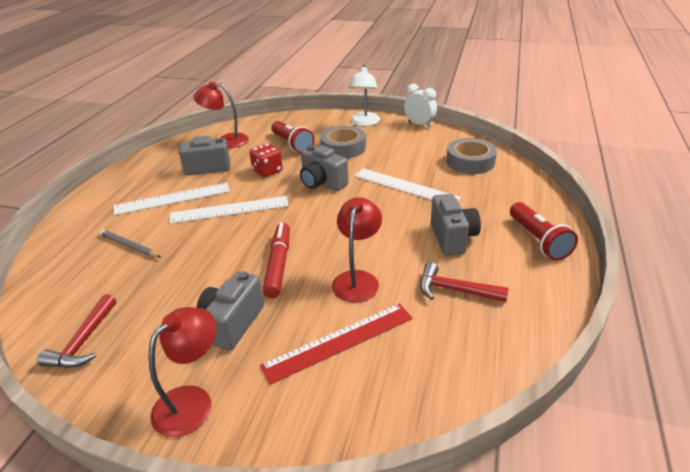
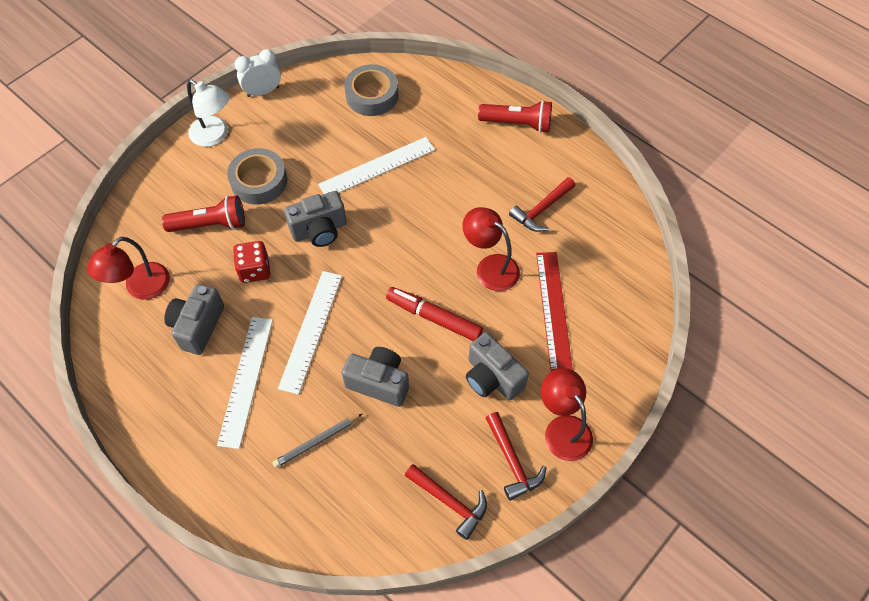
camera: 65 degrees left, 25 degrees up
grey camera [431,194,481,255] -> grey camera moved to [342,347,409,407]
none -> red hammer [486,412,547,501]

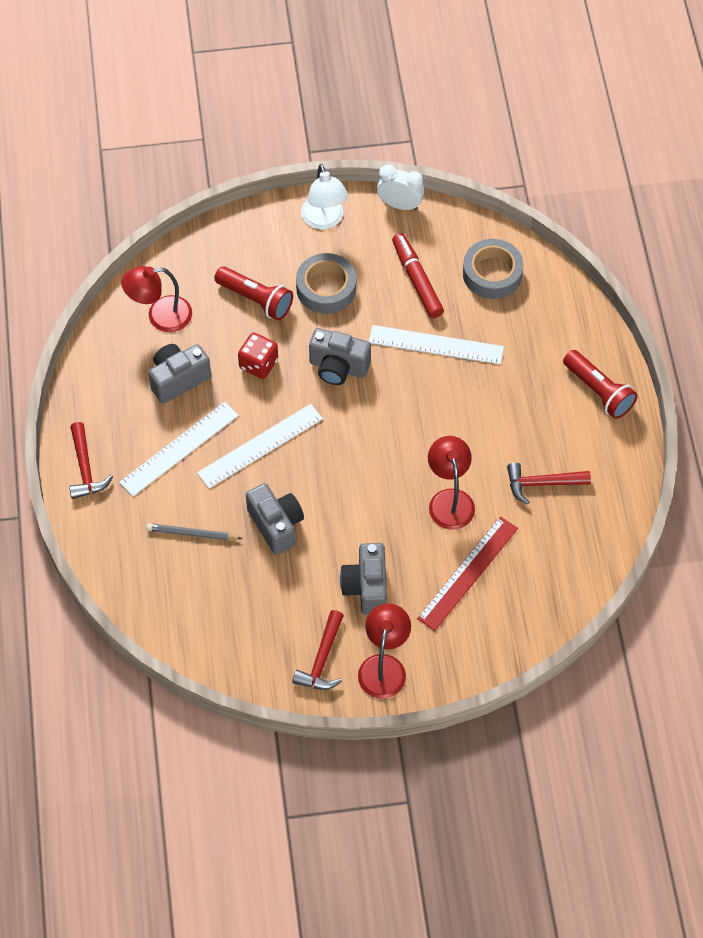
camera: 40 degrees right, 0 degrees up
red marker [386,287,483,341] -> red marker moved to [392,233,444,318]
red hammer [405,464,487,540] -> red hammer moved to [69,422,113,499]

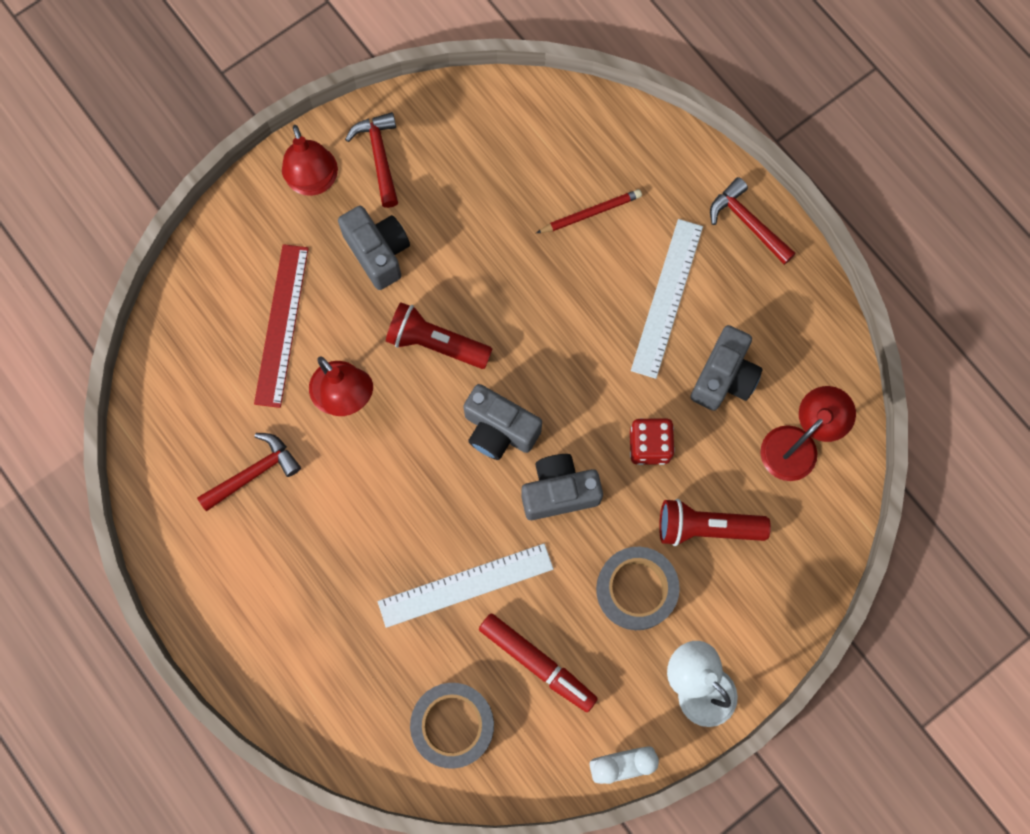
camera: 150 degrees right, 15 degrees up
grey pencil [146,523,243,540] -> red pencil [536,189,642,233]
white ruler [197,404,323,488] -> none
grey camera [246,483,304,555] -> grey camera moved to [463,384,542,460]
red flashlight [563,350,637,419] -> red flashlight moved to [386,302,492,369]

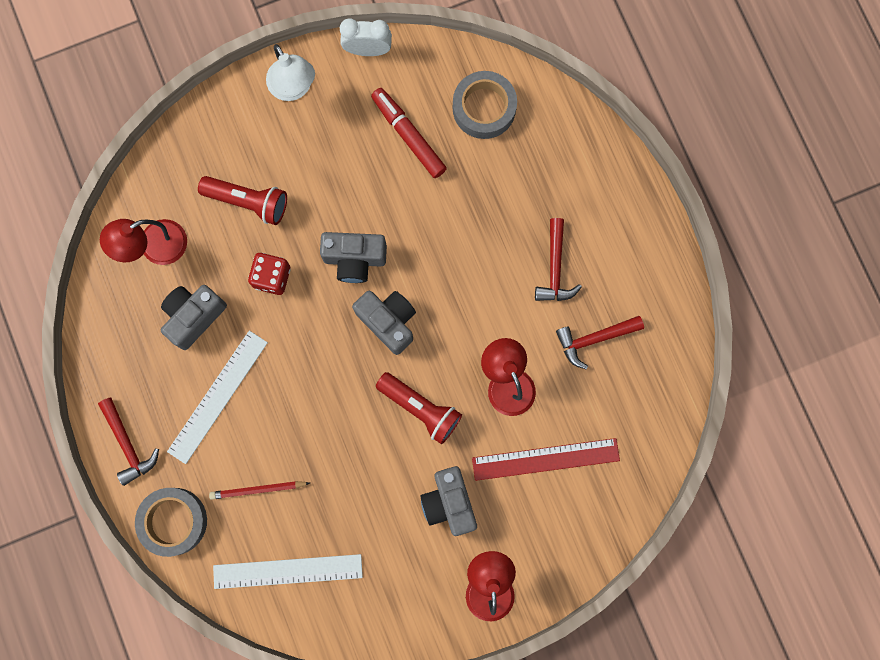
camera: 165 degrees left, 5 degrees up
red ruler [254,244,309,408] -> red ruler turned 60 degrees clockwise [472,438,620,481]
red hammer [345,112,398,208] -> red hammer moved to [535,218,582,301]
white ruler [377,543,554,628] -> white ruler moved to [213,554,363,589]
grey tape [596,547,680,630] -> grey tape moved to [135,488,207,557]

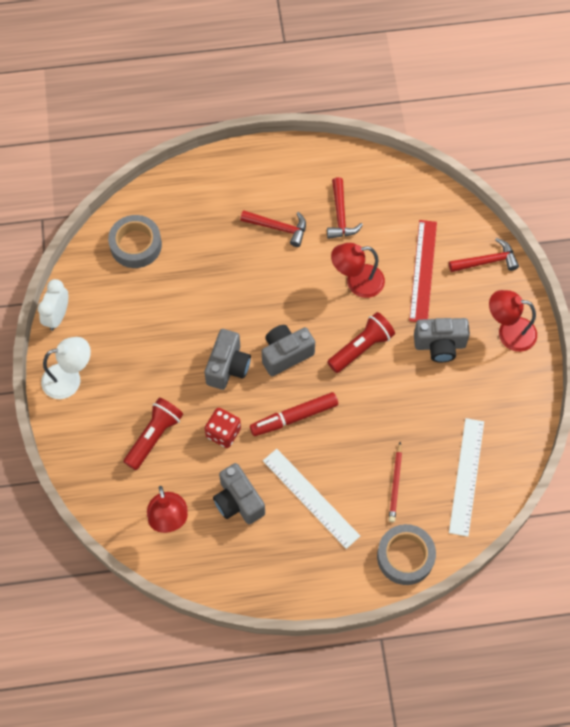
camera: 75 degrees left, 15 degrees down
red hammer [98,398,159,486] -> red hammer moved to [449,238,519,272]
red marker [371,88,447,178] -> red marker moved to [250,392,338,436]

